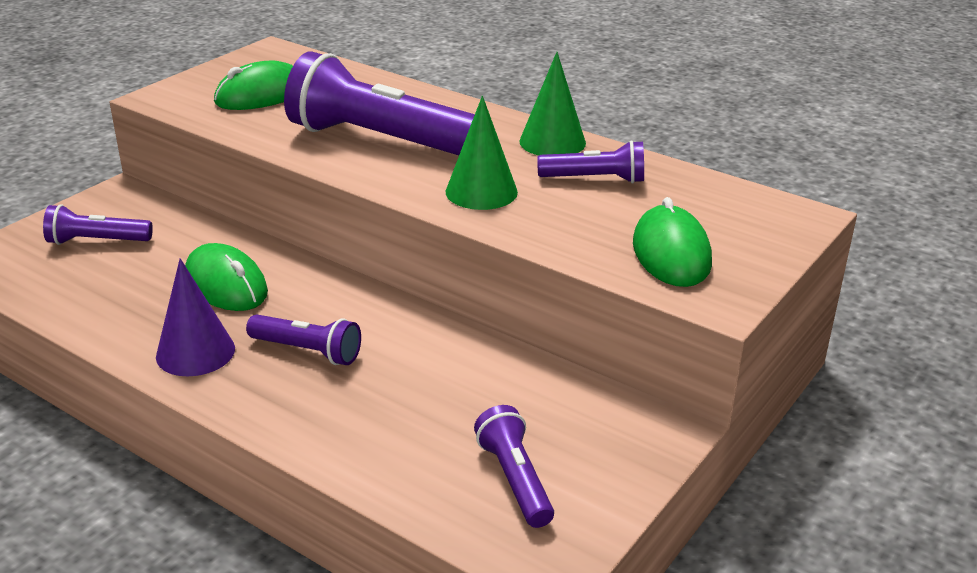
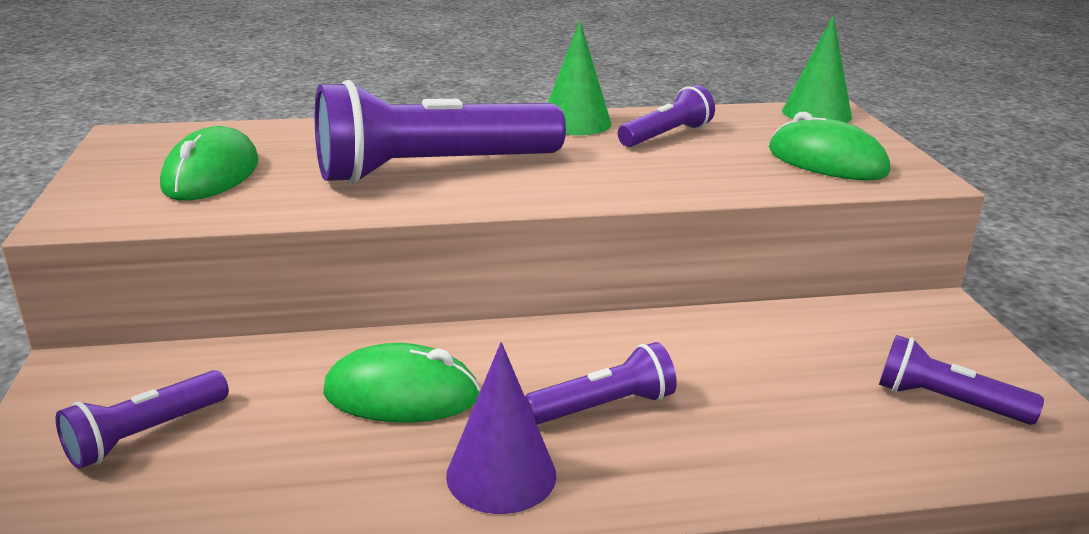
camera: 45 degrees left, 5 degrees down
green cone [445,96,518,210] -> green cone moved to [782,15,852,123]

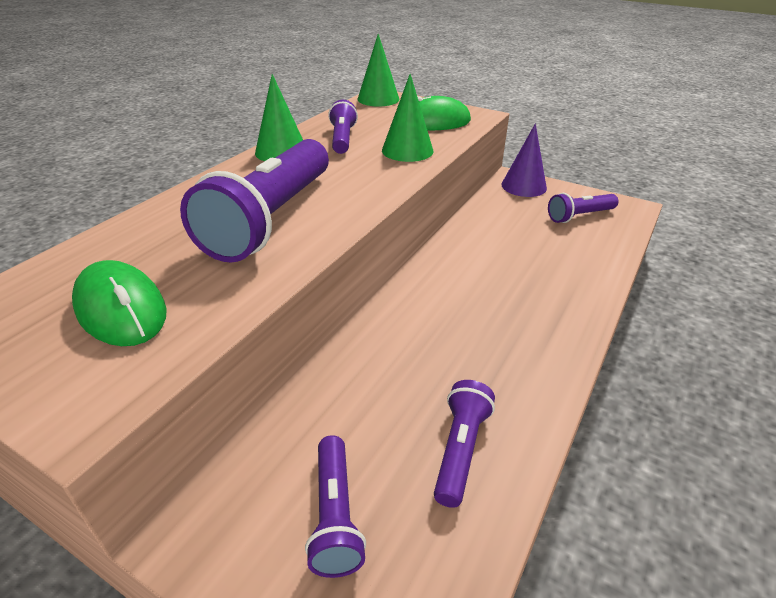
camera: 50 degrees left, 10 degrees up
green mouse [323,343,480,423] -> none
purple cone [446,342,556,514] -> purple cone moved to [502,123,547,197]
purple flashlight [525,342,677,425] -> purple flashlight moved to [434,380,495,508]
none -> green cone [382,74,434,162]

